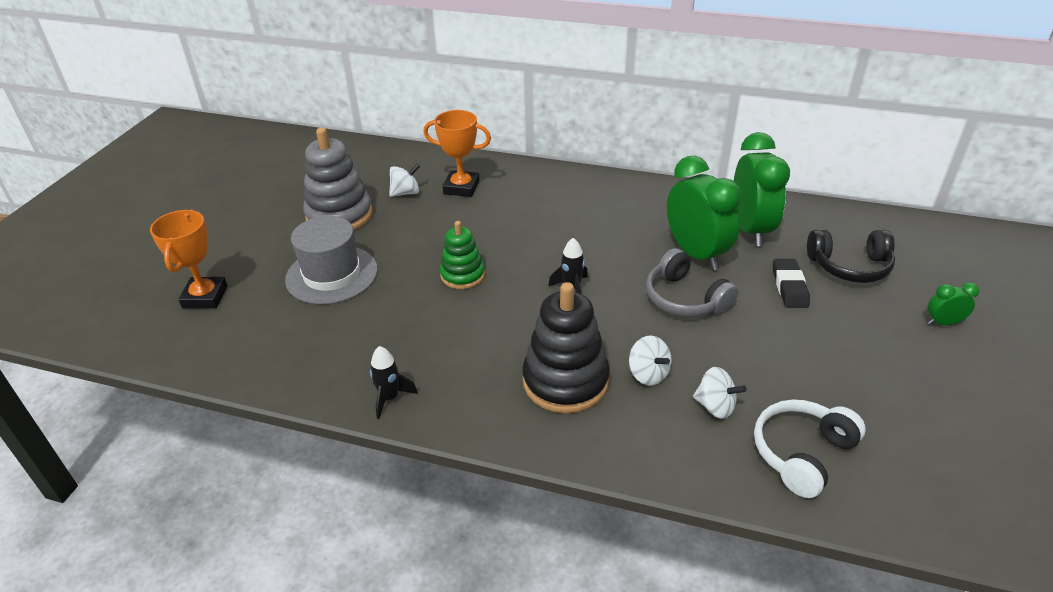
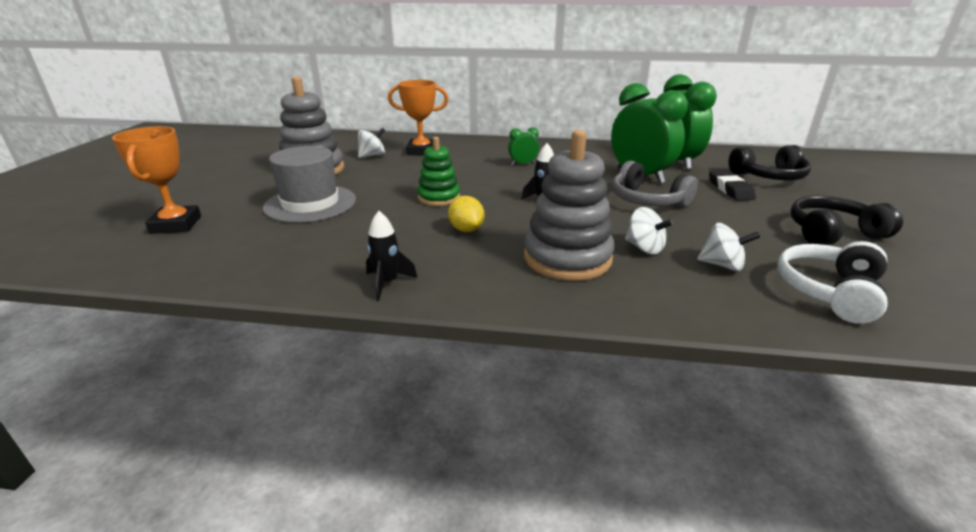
camera: 10 degrees left, 10 degrees down
black stacking toy [522,282,610,413] -> grey stacking toy [524,130,615,281]
green clock [928,282,979,325] -> green clock moved to [508,127,539,165]
none -> yellow lemon [448,196,484,232]
none -> black headphones [791,196,903,245]

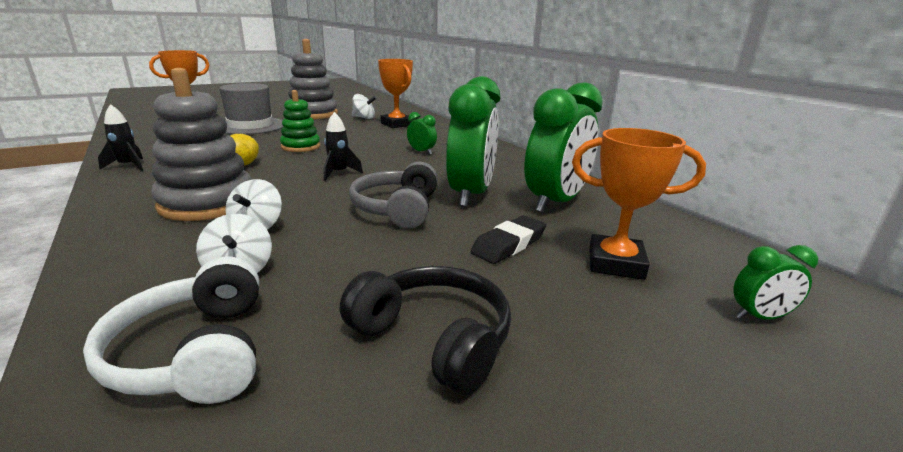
camera: 50 degrees right, 5 degrees down
black headphones [729,145,811,180] -> orange trophy [572,128,706,280]
white headphones [777,241,888,324] -> white headphones turned 105 degrees counterclockwise [83,256,259,404]
none -> green clock [733,245,818,320]

